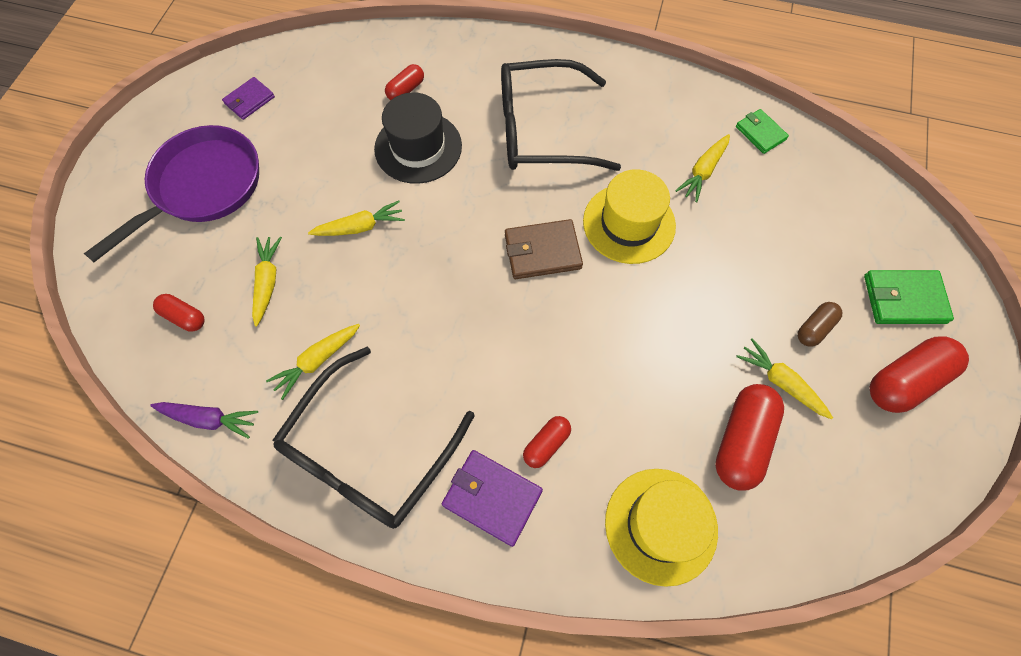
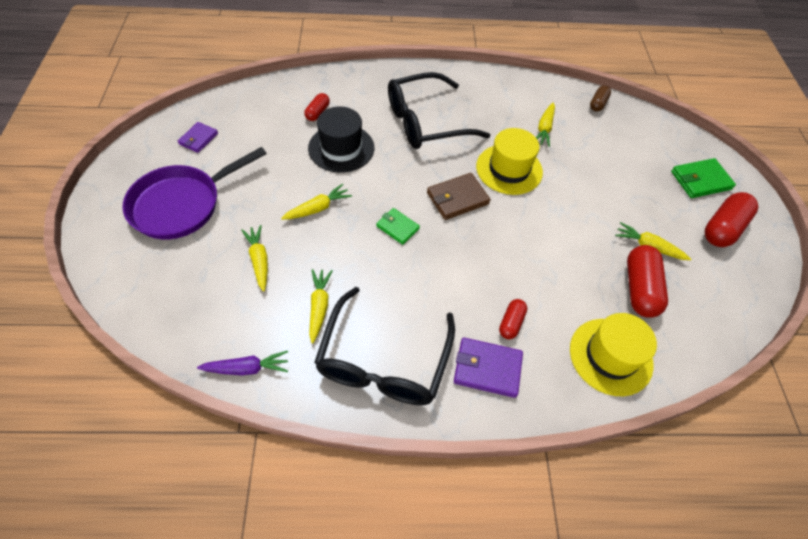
camera: 20 degrees left, 10 degrees down
purple pan [84,125,259,262] -> purple pan turned 150 degrees counterclockwise [122,147,267,239]
red capsule [153,294,204,331] -> none
yellow carrot [266,324,360,400] -> yellow carrot turned 150 degrees clockwise [309,269,333,344]
green wallet [736,109,789,154] -> green wallet moved to [376,208,420,245]
brown capsule [798,302,842,347] -> brown capsule moved to [590,85,611,112]

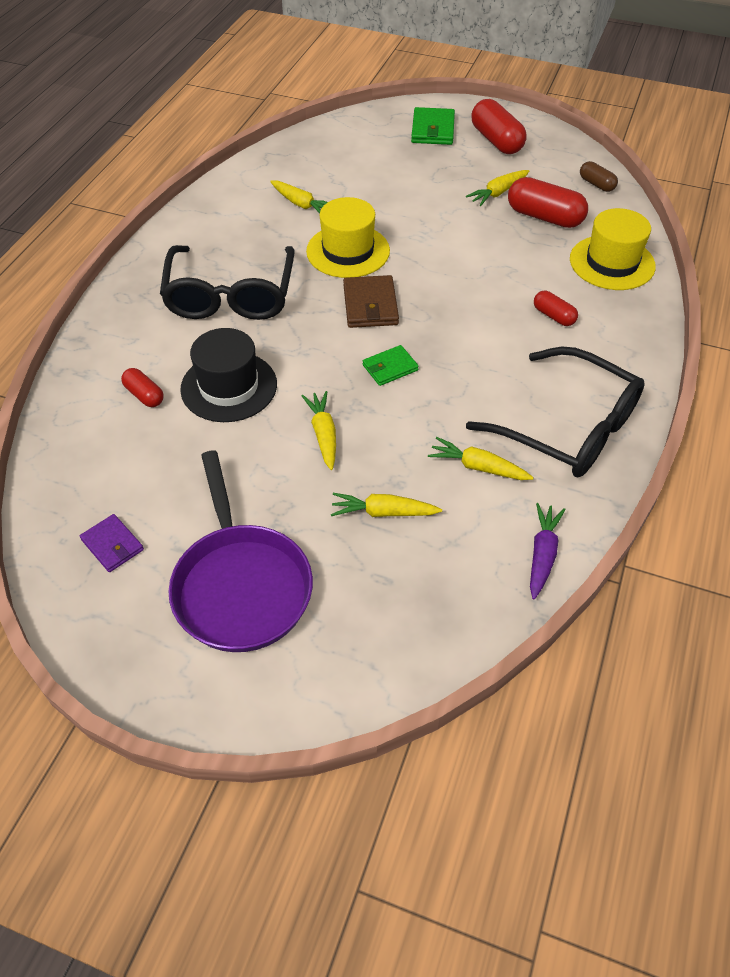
camera: 65 degrees left, 5 degrees down
purple wallet [454,338,523,398] -> none
brown capsule [590,85,611,112] -> brown capsule moved to [580,161,618,192]

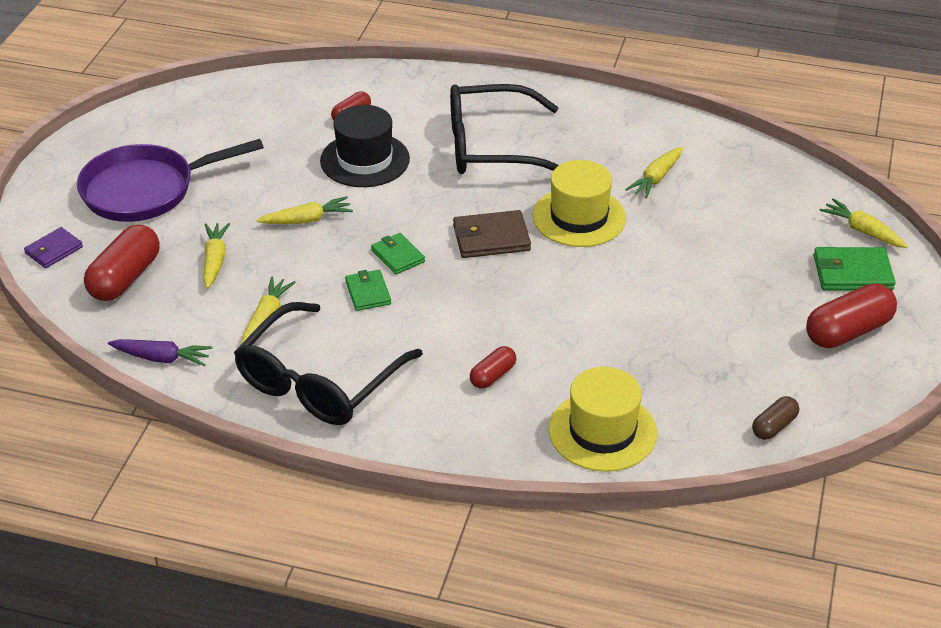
camera: 85 degrees right, 10 degrees down
purple wallet [80,514,144,572] -> purple wallet moved to [24,227,83,268]
yellow carrot [466,170,529,206] -> yellow carrot moved to [819,198,908,248]
red capsule [508,177,588,228] -> red capsule moved to [84,224,160,301]
none -> green wallet [345,270,391,311]

